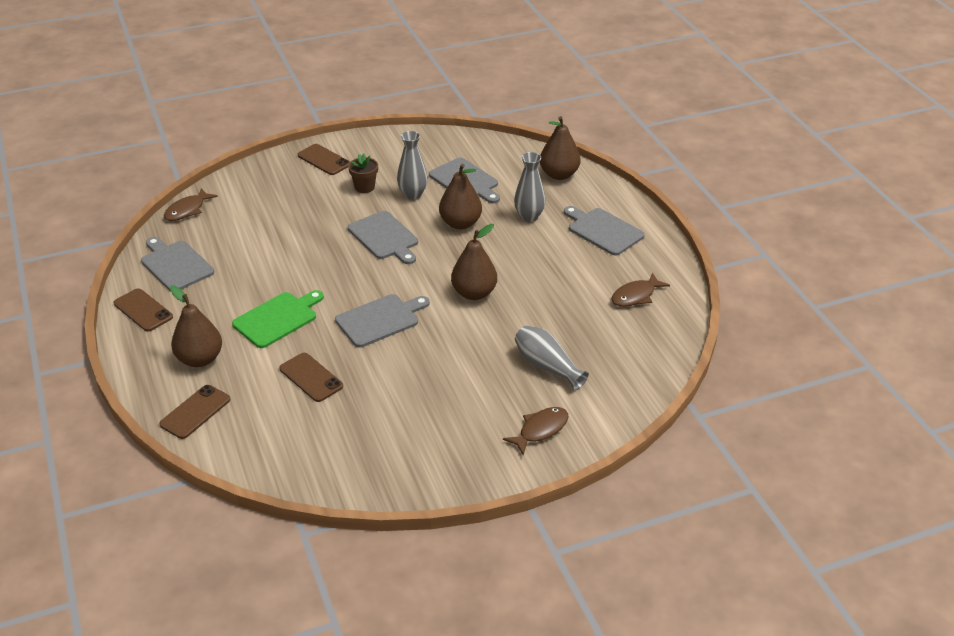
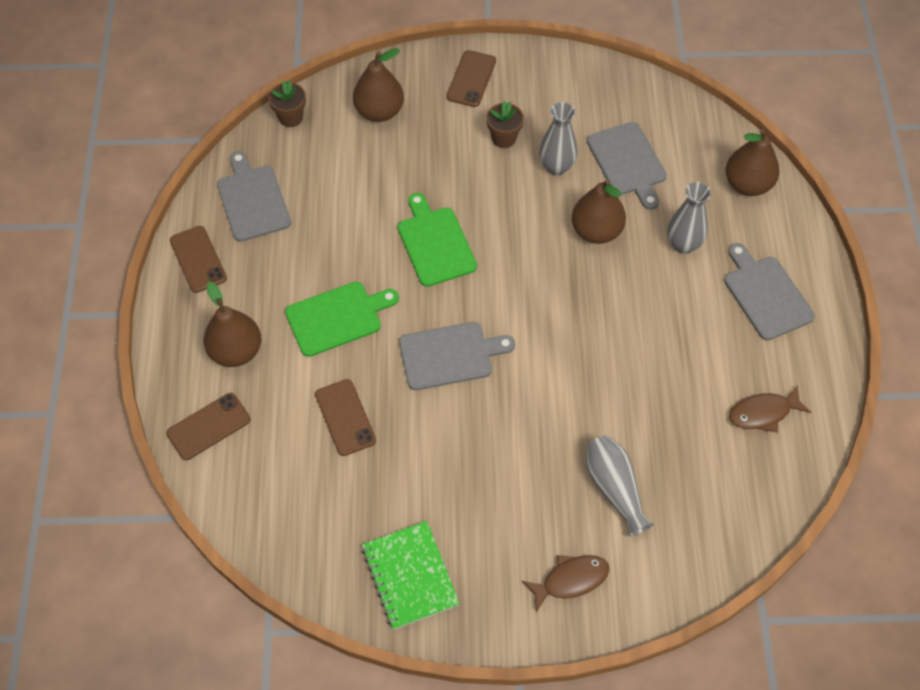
camera: 20 degrees right, 20 degrees up
brown fish [164,188,218,221] -> brown flower pot [268,81,306,127]
brown phone [298,144,350,175] -> brown phone turned 45 degrees clockwise [446,50,496,107]
grey cutting board [348,211,418,264] -> none
brown pear [451,224,497,300] -> brown pear moved to [353,48,404,122]
none -> green notebook [362,521,460,630]
none -> green cutting board [398,193,477,287]

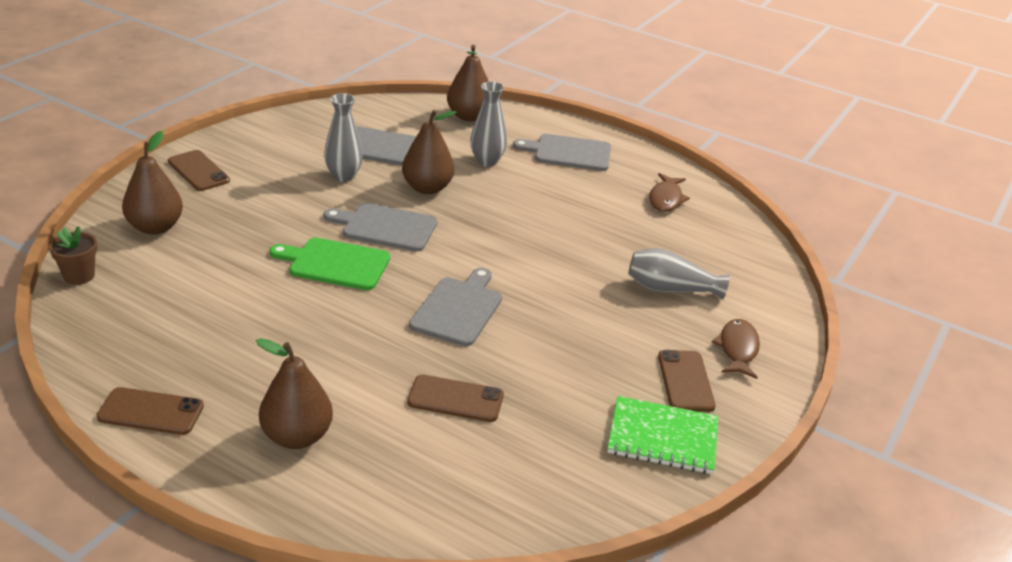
camera: 60 degrees left, 25 degrees down
brown phone [166,393,251,460] -> brown phone moved to [658,350,716,412]
grey cutting board [217,151,291,242] -> grey cutting board moved to [324,203,437,252]
green cutting board [285,282,399,357] -> none
brown flower pot [486,101,524,148] -> none

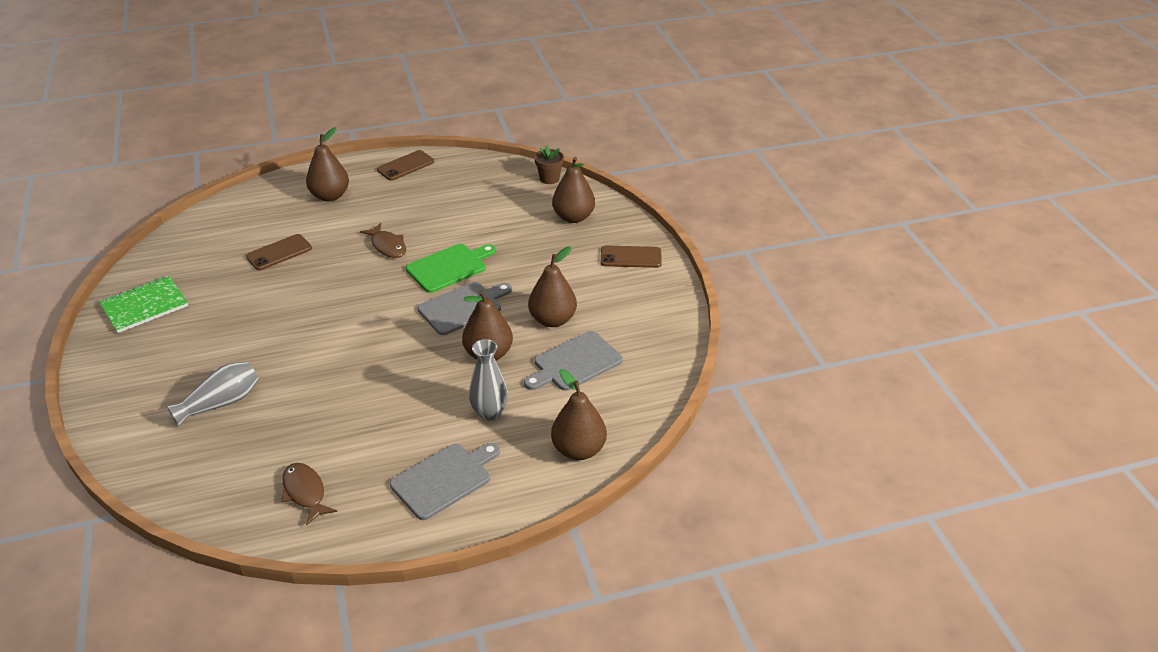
camera: 135 degrees right, 5 degrees up
grey vase [324,93,363,182] -> brown pear [528,246,577,327]
grey cutting board [409,268,502,346] -> none
brown phone [658,350,716,412] -> none
brown fish [711,319,760,379] -> brown fish moved to [360,223,406,258]

